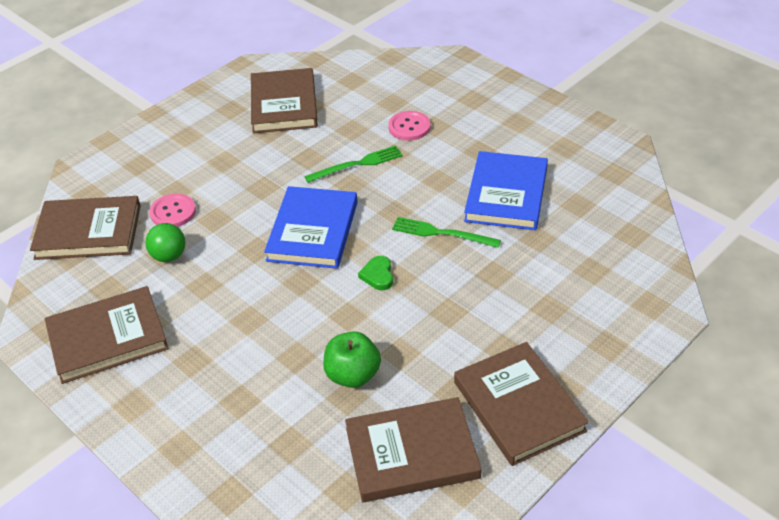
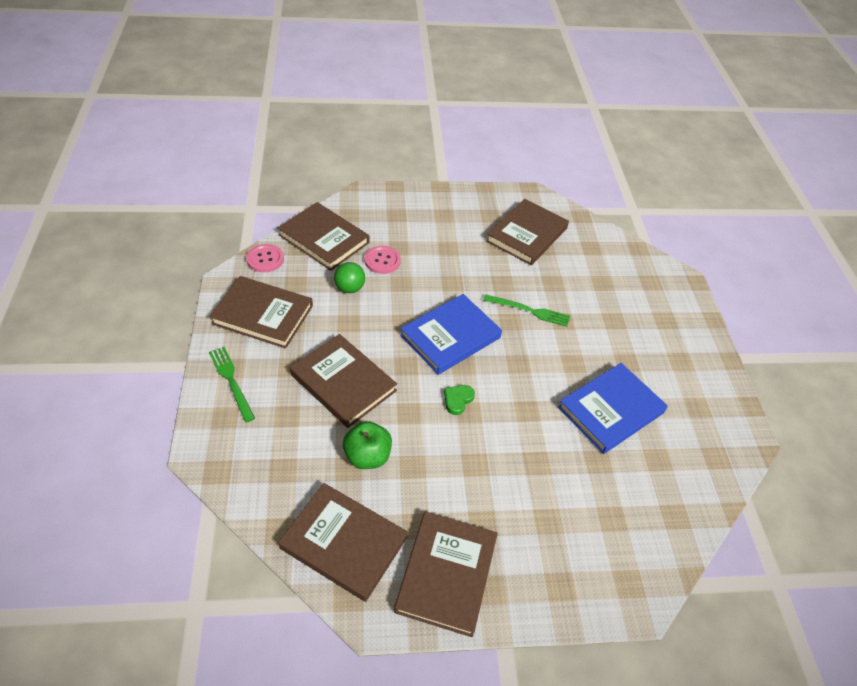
camera: 35 degrees right, 5 degrees up
pink button [388,111,430,141] -> pink button moved to [246,244,284,273]
green fork [392,217,501,248] -> green fork moved to [209,347,255,423]
none -> brown book [290,334,397,428]

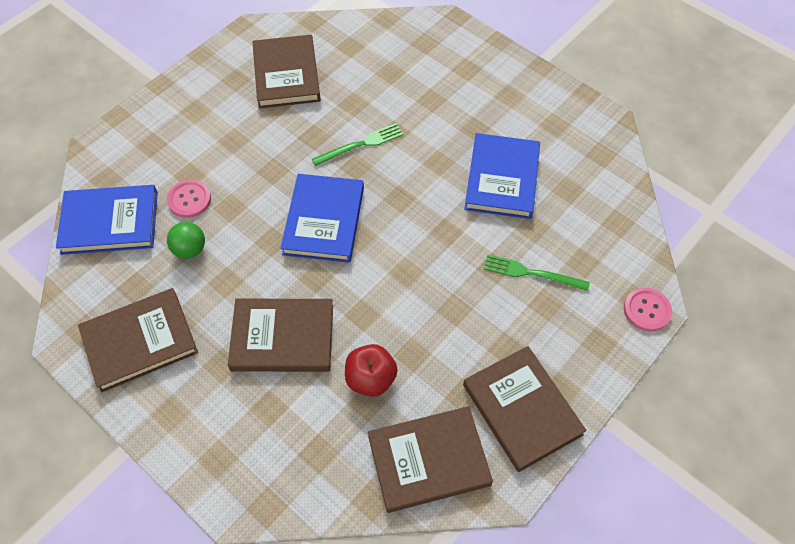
camera: 40 degrees left, 10 degrees up
green fork [209,347,255,423] -> green fork moved to [483,254,590,291]
pink button [246,244,284,273] -> pink button moved to [624,288,672,331]
brown book [278,202,369,271] -> blue book [56,185,158,255]
green apple [343,421,392,469] -> red apple [345,344,398,397]
green heart [444,385,475,415] -> none

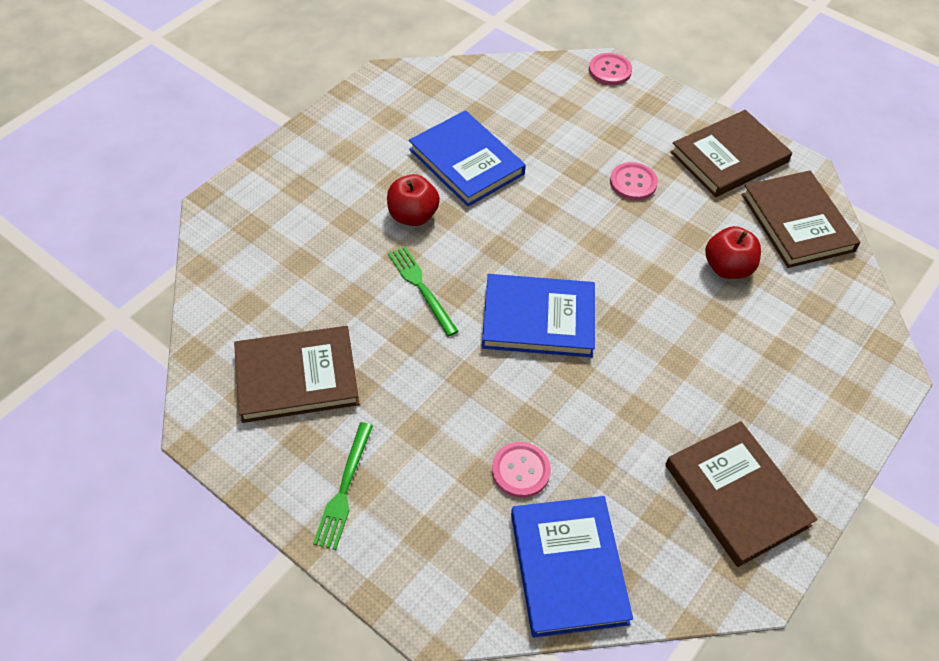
camera: 95 degrees left, 5 degrees down
green ball [167,222,205,259] -> none
brown book [228,299,333,372] -> none
blue book [464,133,540,219] -> blue book turned 45 degrees clockwise [409,110,526,206]
green fork [483,254,590,291] -> green fork moved to [313,422,373,550]
none -> red apple [387,174,440,226]
none -> pink button [610,162,658,200]

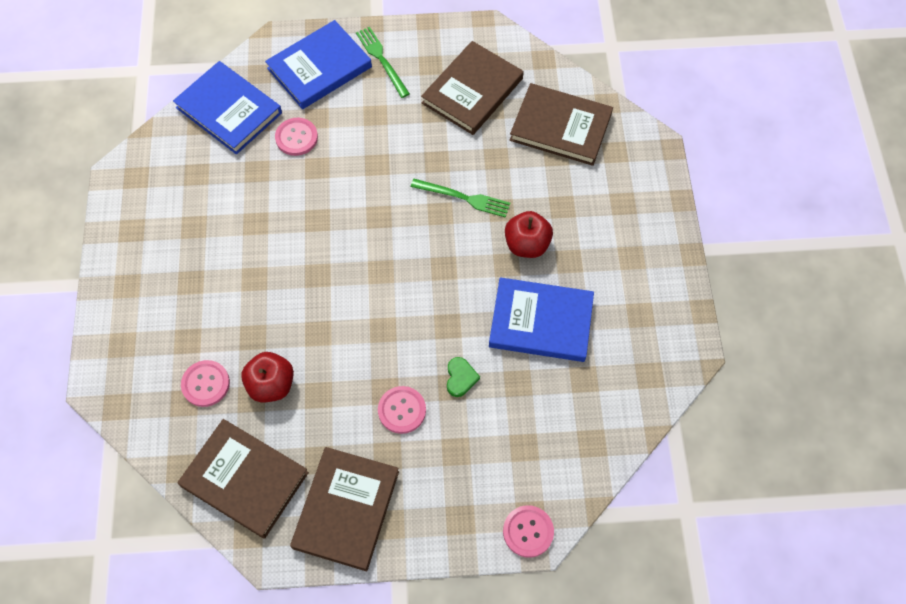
camera: 140 degrees right, 10 degrees up
blue book [482,274,595,357] -> blue book moved to [265,20,372,109]
brown book [665,421,817,567] -> brown book moved to [510,83,613,166]
none -> pink button [181,360,230,407]
none -> green heart [447,357,480,397]

